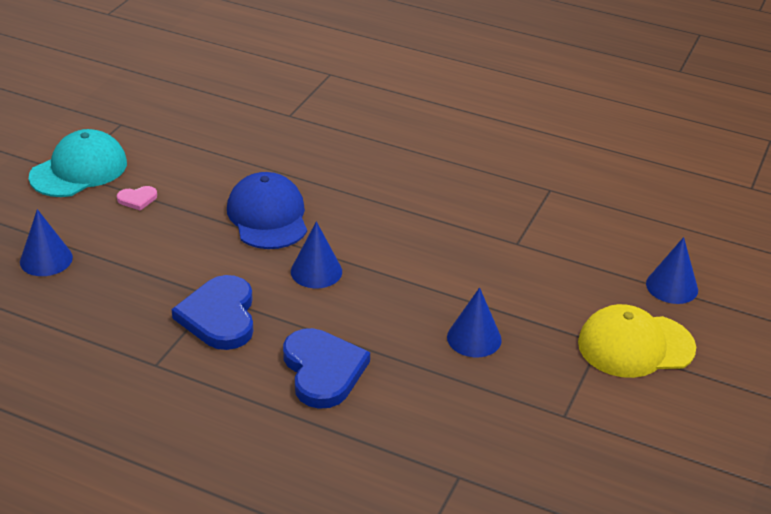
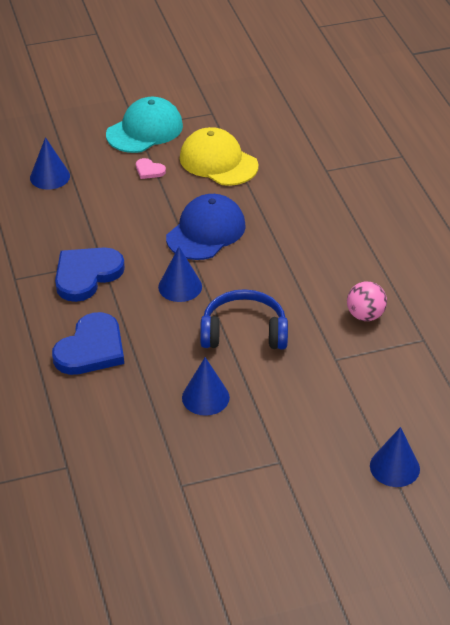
camera: 50 degrees right, 5 degrees up
turquoise cap [29,129,127,197] -> turquoise cap turned 45 degrees counterclockwise [106,97,183,153]
yellow cap [578,304,696,378] -> yellow cap moved to [180,127,258,186]
none -> blue headphones [200,289,288,349]
none -> pink ball [347,281,387,321]

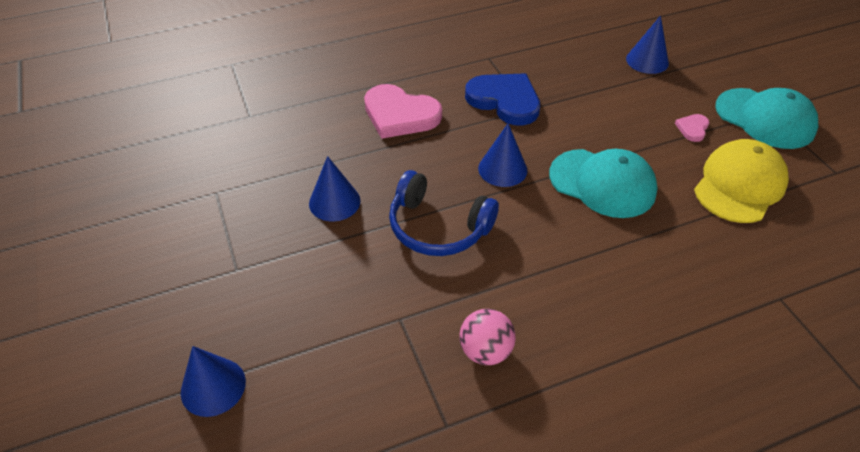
camera: 85 degrees right, 5 degrees up
blue heart [52,312,124,375] -> pink heart [364,84,442,139]
blue cap [166,194,246,260] -> turquoise cap [549,149,658,218]
blue headphones [200,289,288,349] -> blue headphones turned 120 degrees clockwise [389,170,499,256]

